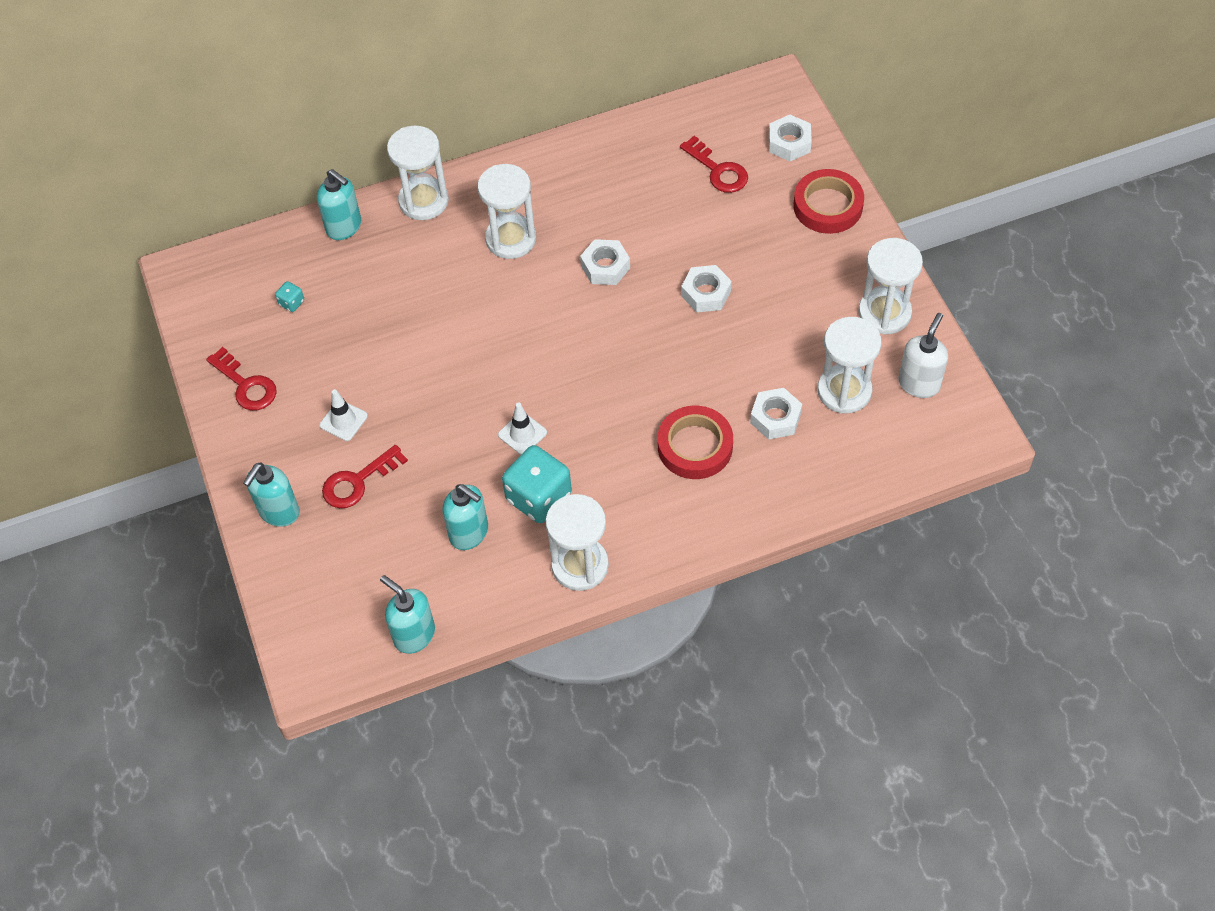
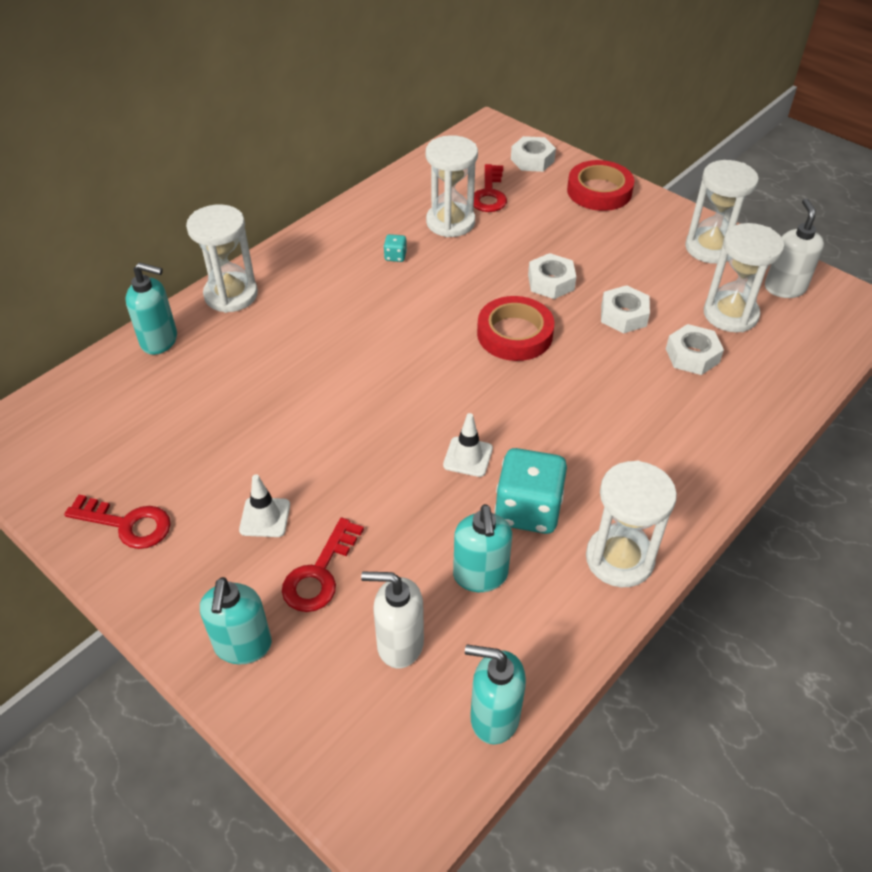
camera: 30 degrees left, 10 degrees down
turquoise dice [275,281,304,312] -> turquoise dice moved to [383,234,407,262]
turquoise soap dispenser [442,484,488,550] -> turquoise soap dispenser turned 75 degrees clockwise [453,504,512,592]
white hourglass [477,164,536,259] -> white hourglass moved to [426,135,478,237]
white nut [580,239,630,285] -> white nut moved to [601,285,650,333]
red tape [658,406,733,479] -> red tape moved to [477,296,554,361]
red key [680,136,748,193] -> red key turned 75 degrees clockwise [474,164,507,212]
none -> white soap dispenser [361,572,424,669]

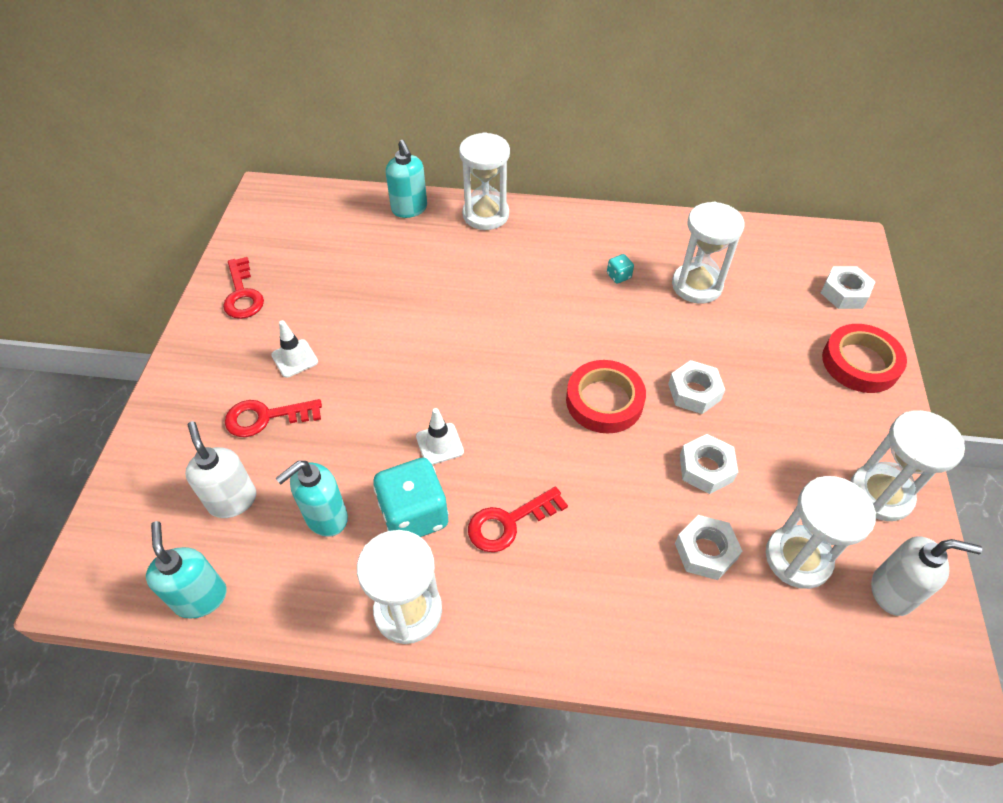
camera: 55 degrees right, 5 degrees up
turquoise soap dispenser [200,577,272,664] -> none
red key [474,164,507,212] -> red key moved to [468,487,568,552]
white soap dispenser [765,199,824,298] -> white soap dispenser turned 45 degrees clockwise [871,536,982,616]

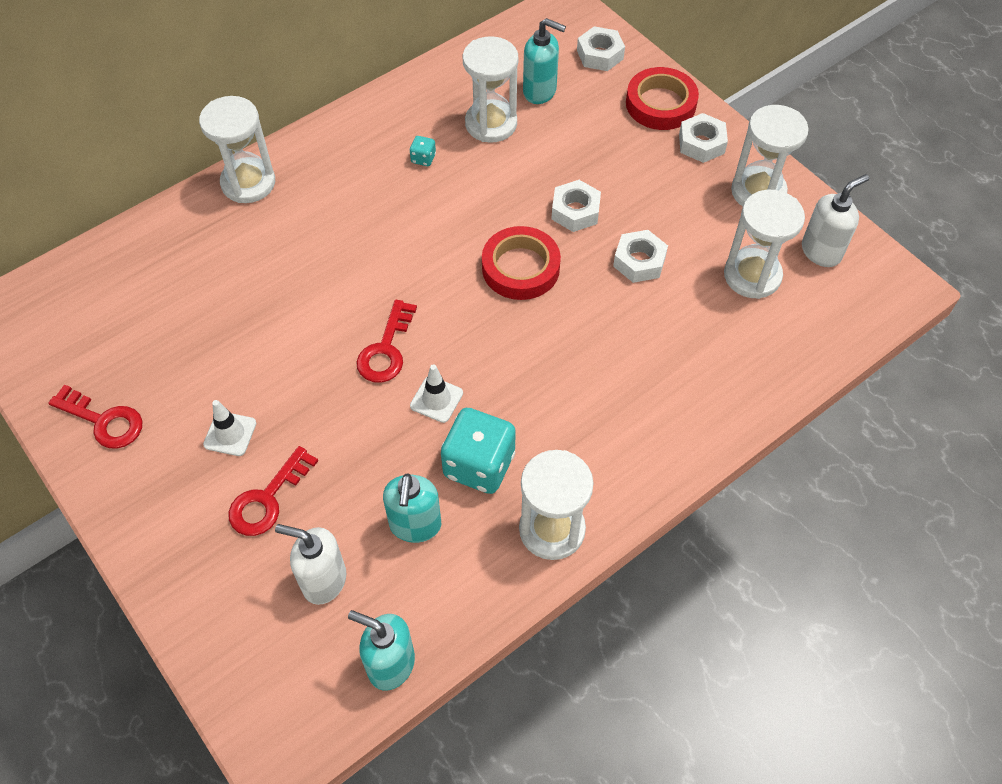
camera: 45 degrees left, 5 degrees up
turquoise soap dispenser [386,140,427,218] -> turquoise soap dispenser moved to [523,18,566,104]
red key [468,487,568,552] -> red key moved to [357,300,417,383]
white nut [675,515,742,580] -> white nut moved to [679,113,728,163]

